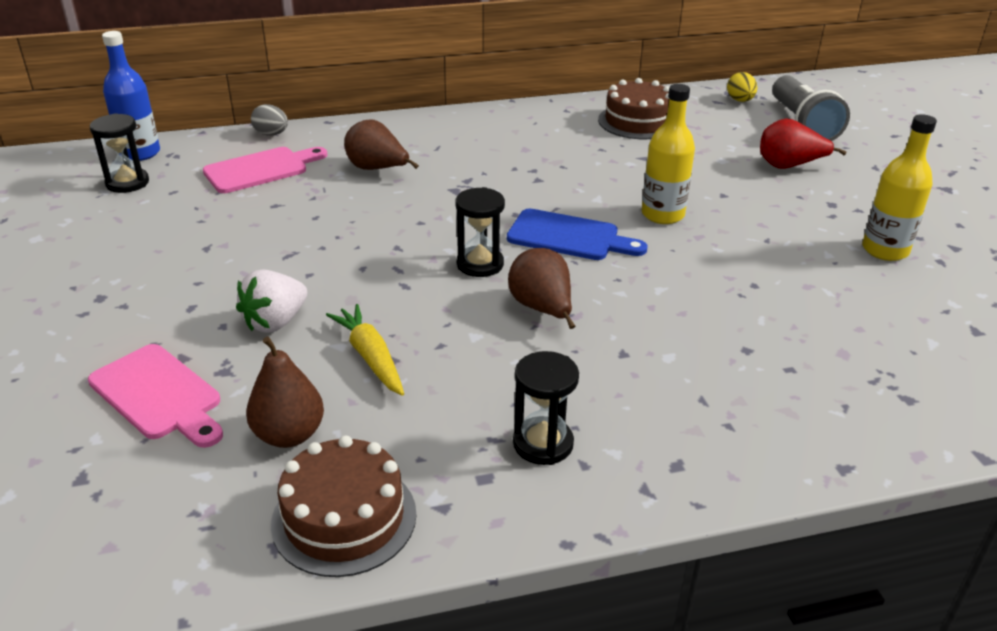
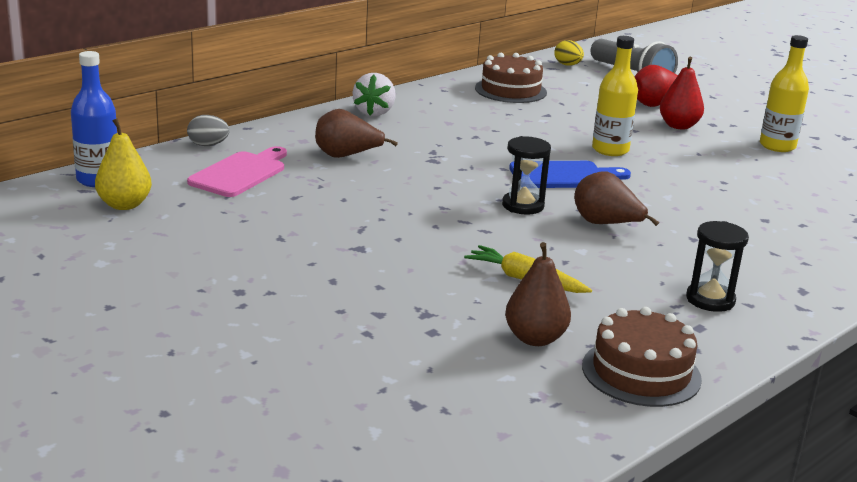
camera: 30 degrees left, 10 degrees down
pink cutting board [88,344,223,448] -> none
black hourglass [90,113,149,193] -> yellow pear [95,119,152,210]
white strawberry [236,269,307,333] -> white strawberry moved to [352,73,396,116]
none -> red pear [660,57,704,129]

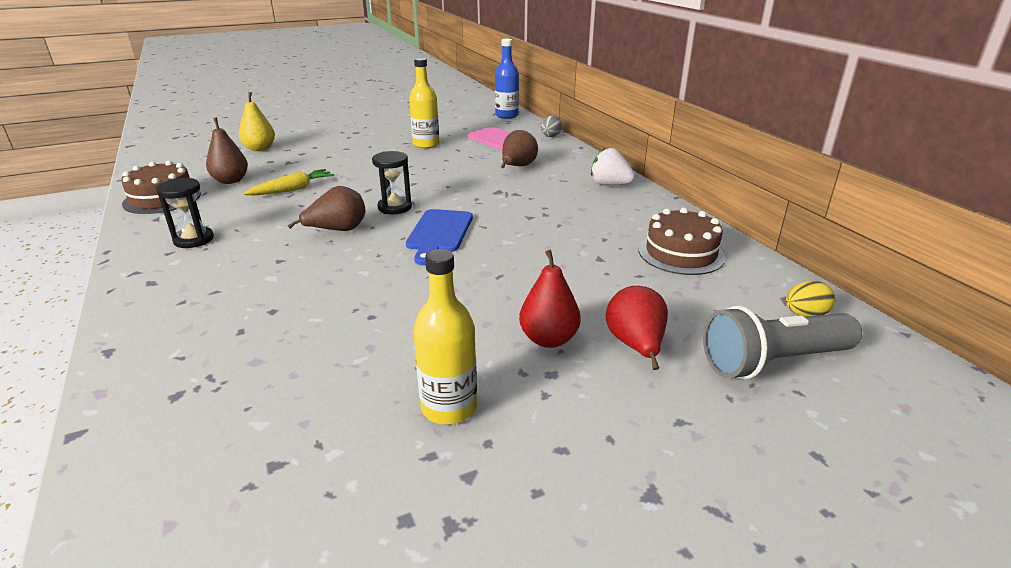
camera: 110 degrees right, 5 degrees up
yellow pear [95,119,152,210] -> yellow pear moved to [239,92,275,151]
yellow bottle [592,36,638,156] -> yellow bottle moved to [409,58,439,149]

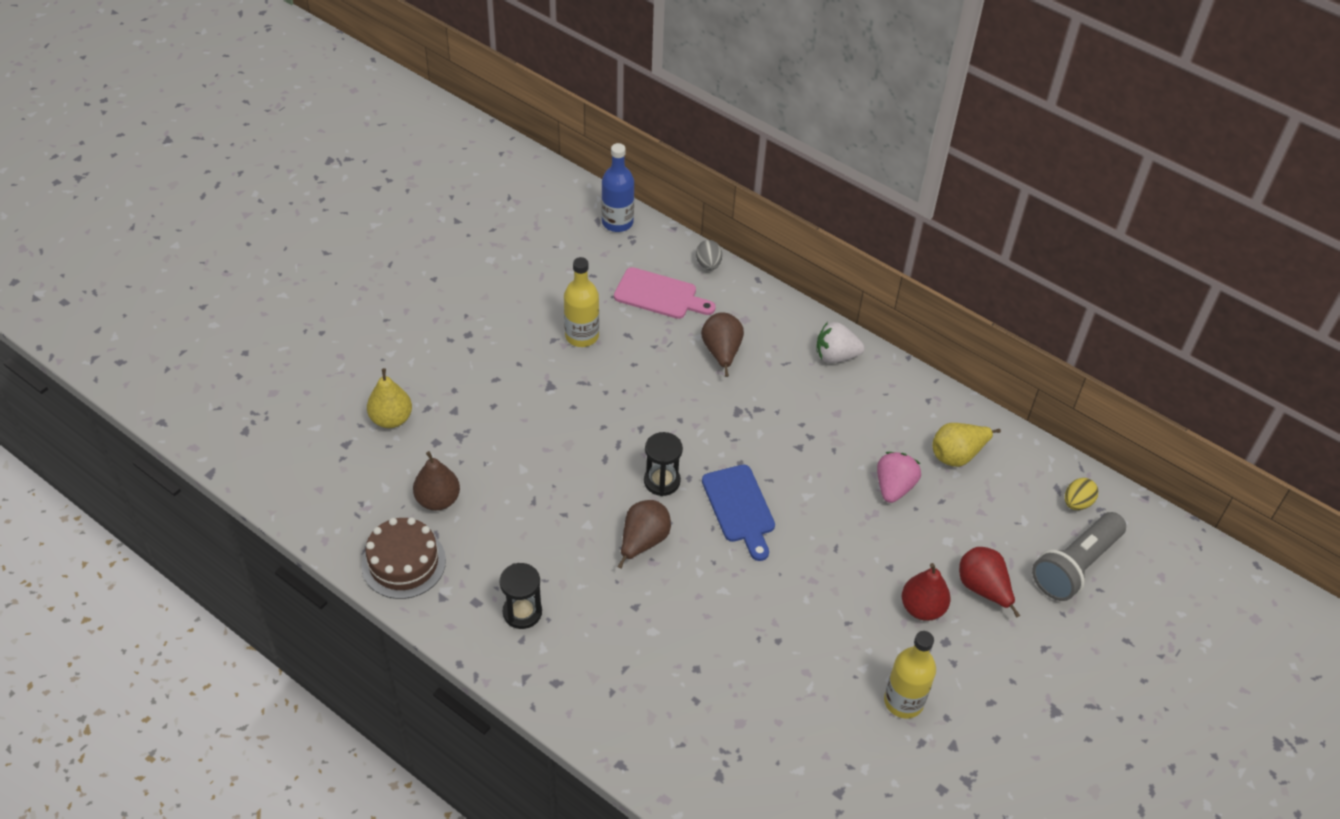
camera: 30 degrees left, 20 degrees up
yellow carrot [243,169,334,195] -> none
brown cake [639,207,725,275] -> yellow pear [932,423,1001,467]
none -> pink strawberry [877,452,921,503]

